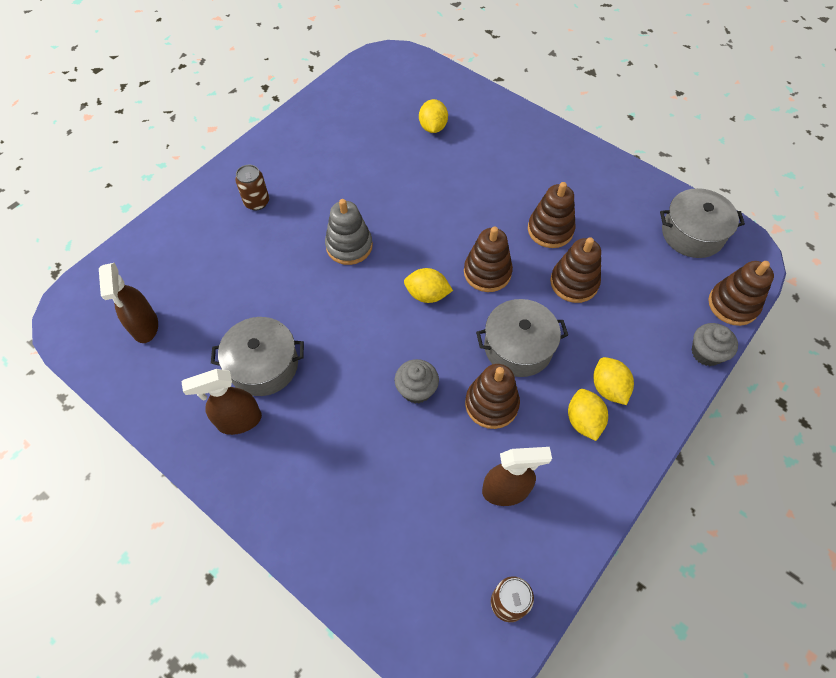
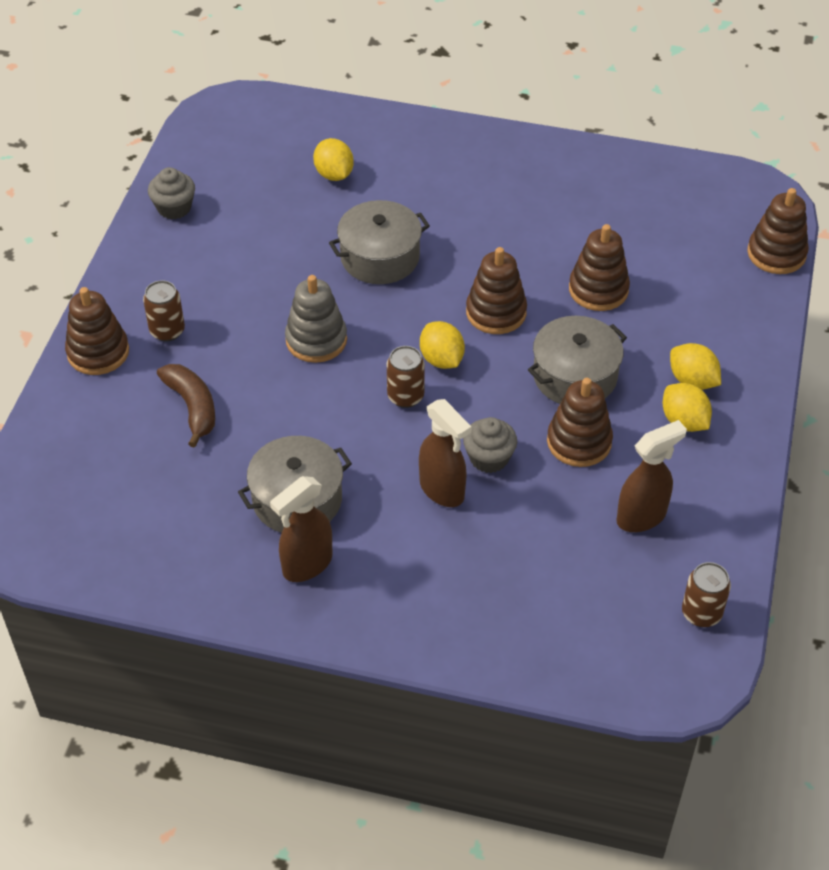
camera: 25 degrees left, 10 degrees down
brown spray bottle [99,263,158,343] -> brown spray bottle moved to [419,399,471,507]
yellow lemon [404,268,453,303] -> yellow lemon turned 75 degrees clockwise [420,321,465,369]
brown stacking toy [528,182,575,248] -> brown stacking toy moved to [65,287,129,375]
grey pot [660,188,745,258] -> grey pot moved to [329,200,430,284]
grey cupcake [692,323,738,366] -> grey cupcake moved to [148,167,195,220]
none -> brown banana [157,364,215,448]
none -> brown can [387,346,425,408]

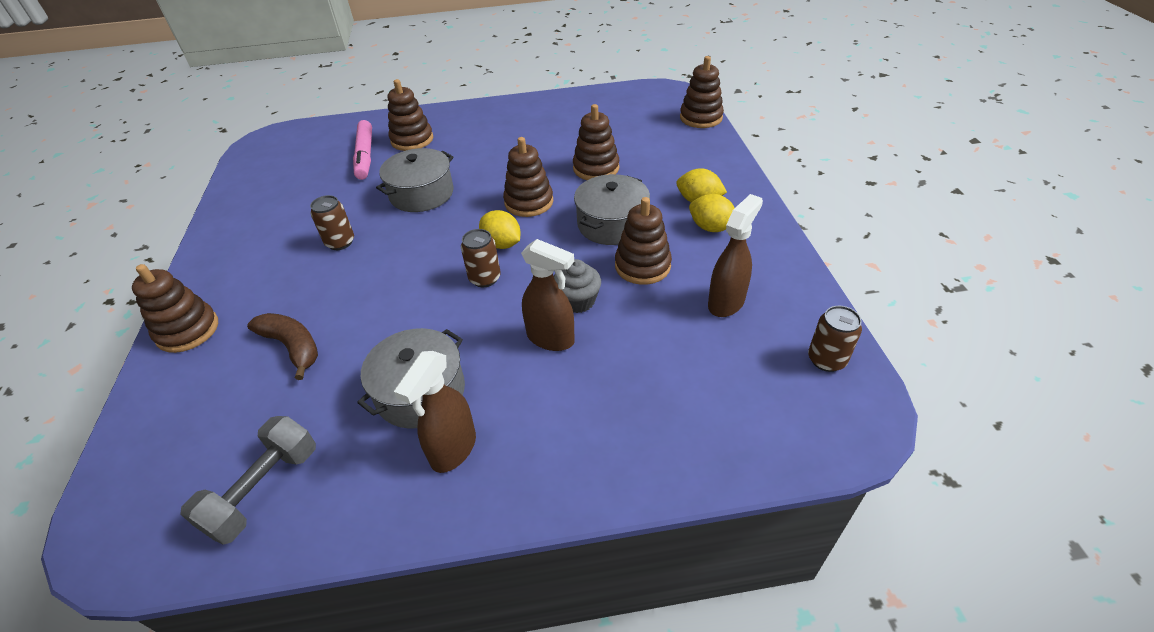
camera: 20 degrees left, 5 degrees down
brown can [143,280,185,342] -> brown can moved to [310,195,354,250]
grey cupcake [148,167,195,220] -> none
grey stacking toy [285,275,347,363] -> none
yellow lemon [313,138,354,181] -> pink marker [353,120,372,180]
none -> grey dumbbell [180,416,316,545]
none -> brown stacking toy [387,79,433,151]

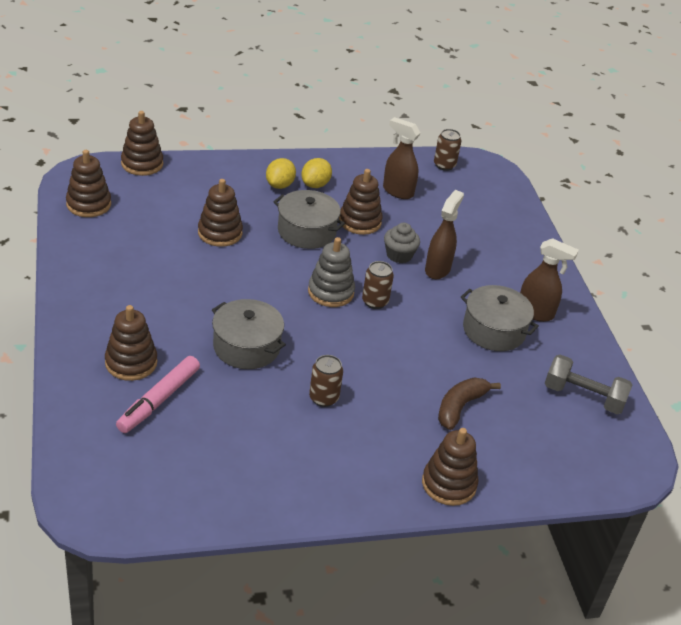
camera: 100 degrees left, 5 degrees down
pink marker [353,120,372,180] -> pink marker turned 135 degrees clockwise [116,356,200,433]
yellow lemon [479,210,521,249] -> grey stacking toy [308,237,355,307]
brown stacking toy [503,137,553,217] -> brown stacking toy moved to [66,150,111,217]

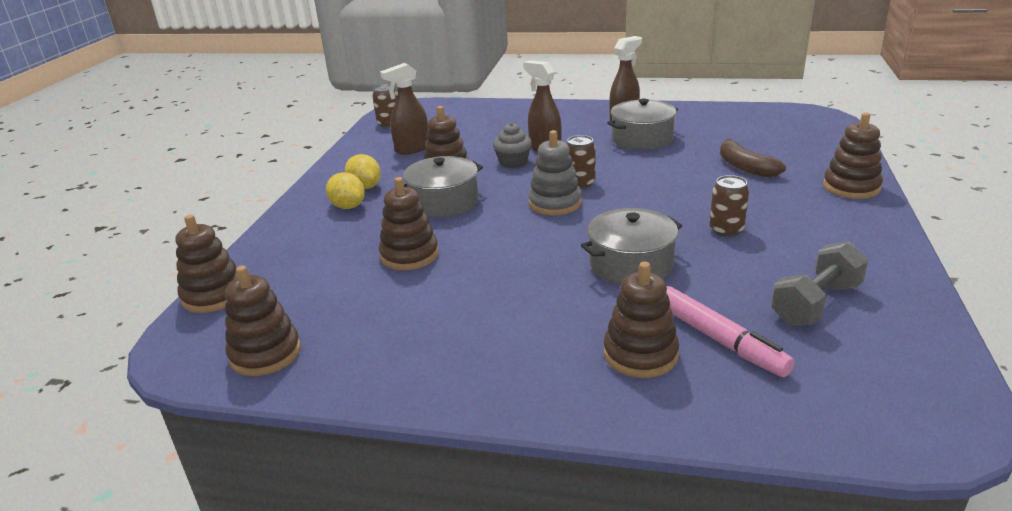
camera: 60 degrees left, 10 degrees down
grey dumbbell [545,354,633,414] -> grey dumbbell moved to [771,241,869,325]

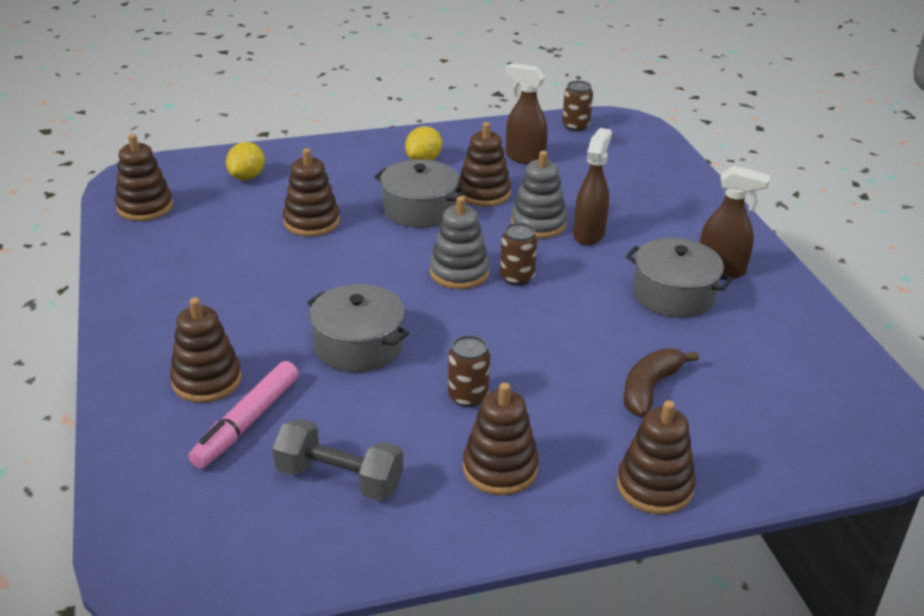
camera: 60 degrees right, 5 degrees up
brown stacking toy [175,215,238,313] -> brown stacking toy moved to [463,382,539,495]
yellow lemon [326,172,365,209] -> yellow lemon moved to [226,142,265,180]
grey cupcake [493,123,532,168] -> grey stacking toy [511,151,567,238]

